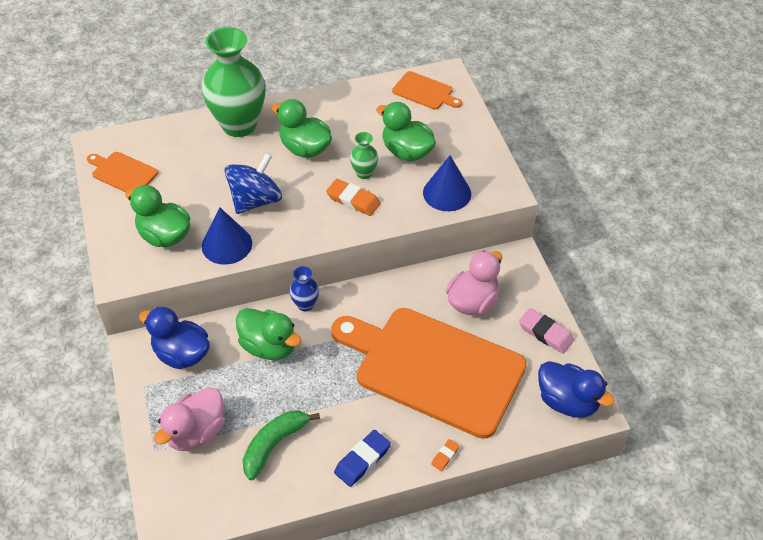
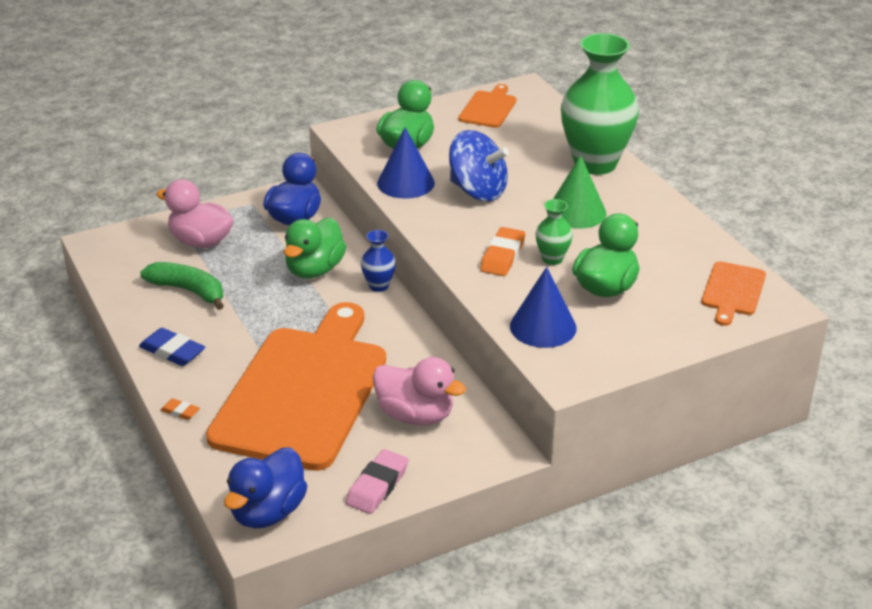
camera: 80 degrees right, 15 degrees down
green duck [272,99,332,158] -> green cone [547,155,606,229]

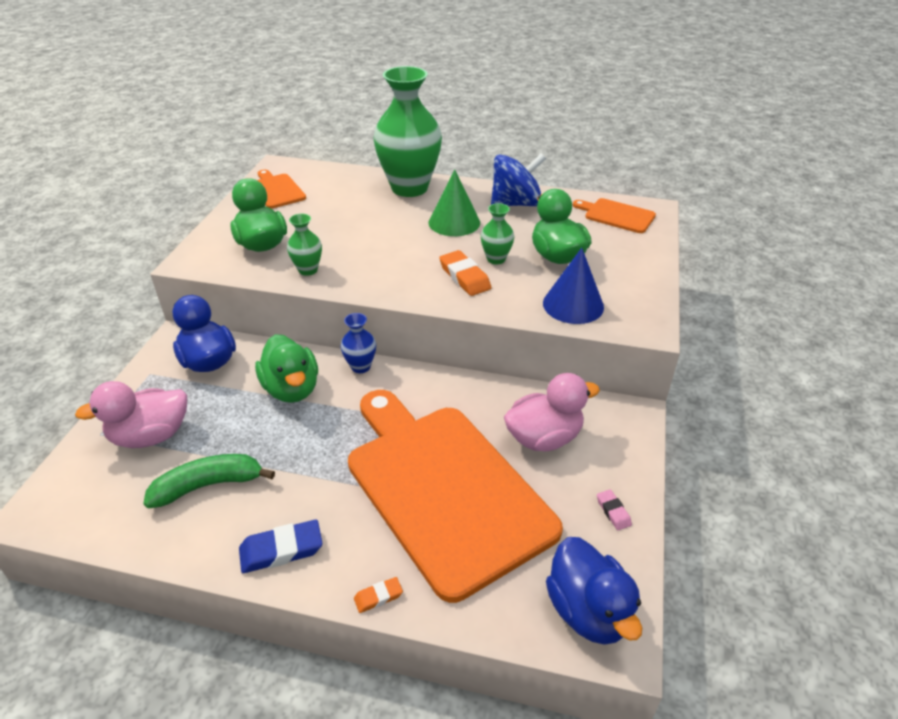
camera: 50 degrees left, 5 degrees up
pink eraser [346,449,408,514] -> pink eraser [597,489,632,530], size x0.55
blue cone [377,127,435,199] -> green vase [287,213,322,276]
blue spinning top [449,130,509,201] -> blue spinning top moved to [491,153,546,206]
orange cutting board [701,261,766,326] -> orange cutting board turned 150 degrees clockwise [573,198,656,233]

